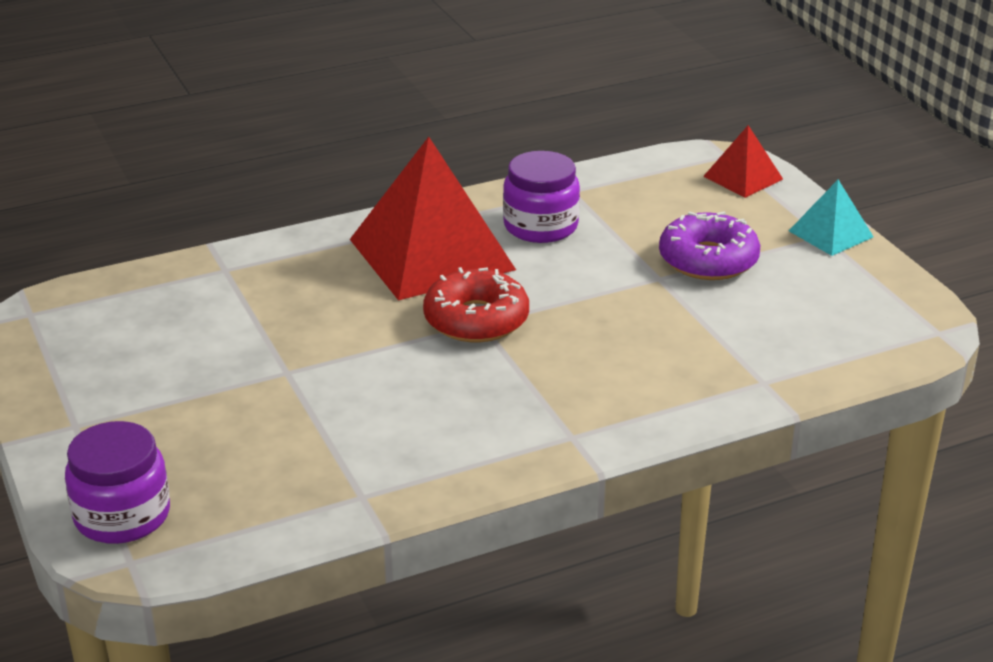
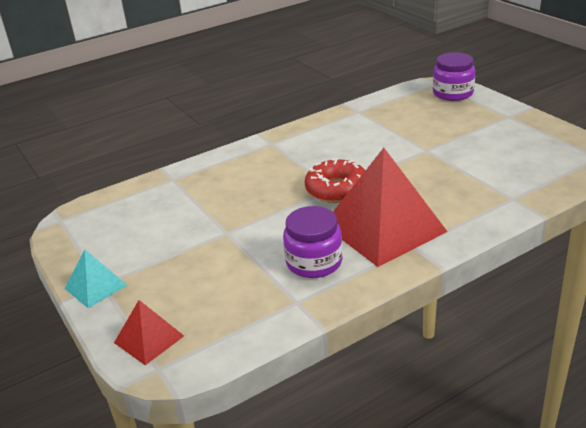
camera: 175 degrees right, 0 degrees up
purple donut [659,212,760,280] -> none

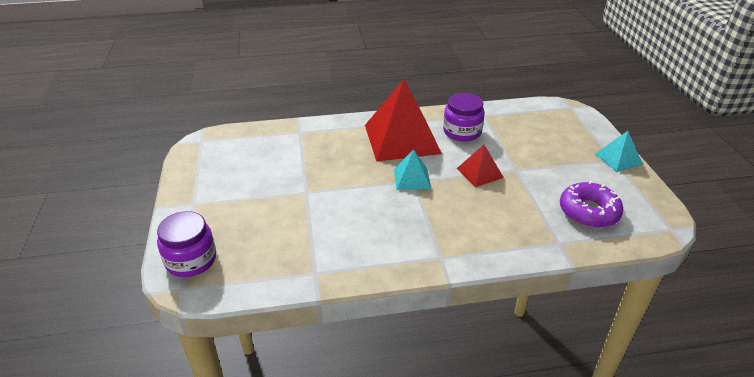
camera: 160 degrees left, 5 degrees up
red pyramid [114,300,184,365] -> red pyramid moved to [457,144,504,187]
red donut [305,158,366,203] -> turquoise pyramid [394,150,431,190]
none -> purple donut [560,181,623,228]

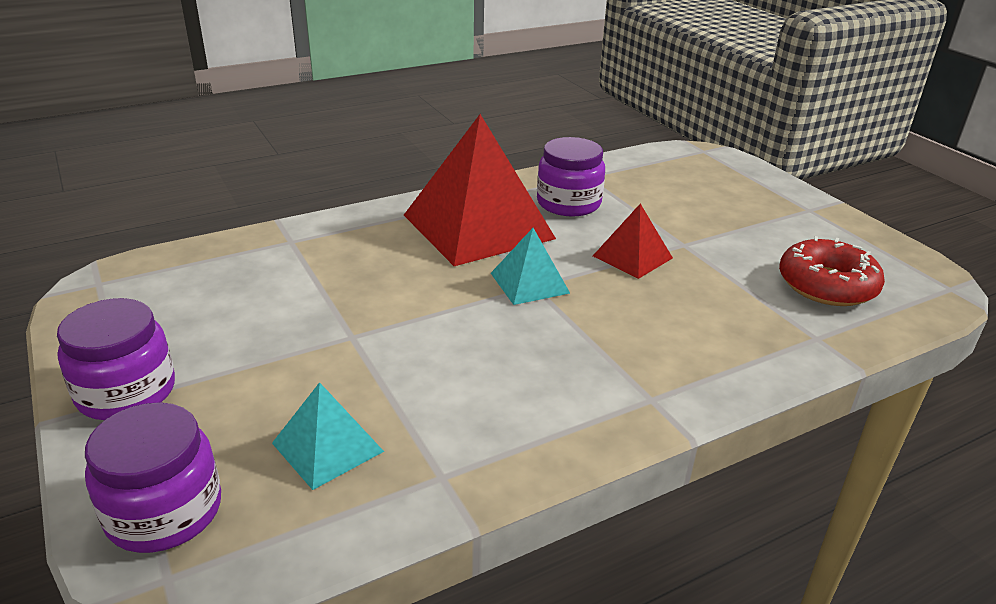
camera: 20 degrees left, 5 degrees down
purple donut [560,181,623,228] -> red donut [779,236,885,306]
turquoise pyramid [595,131,643,172] -> turquoise pyramid moved to [272,382,384,490]
none -> purple jar [57,298,175,420]

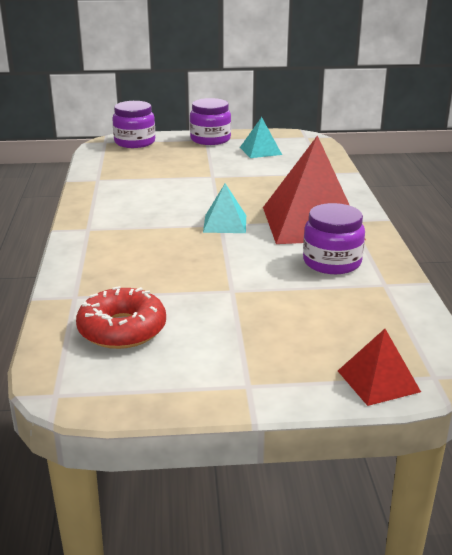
camera: 115 degrees right, 5 degrees down
turquoise pyramid [272,382,384,490] -> turquoise pyramid moved to [240,117,282,158]
red pyramid [593,204,673,279] -> red pyramid moved to [338,329,421,406]

